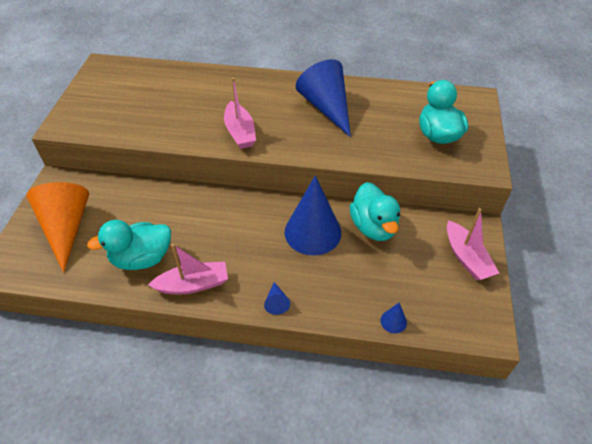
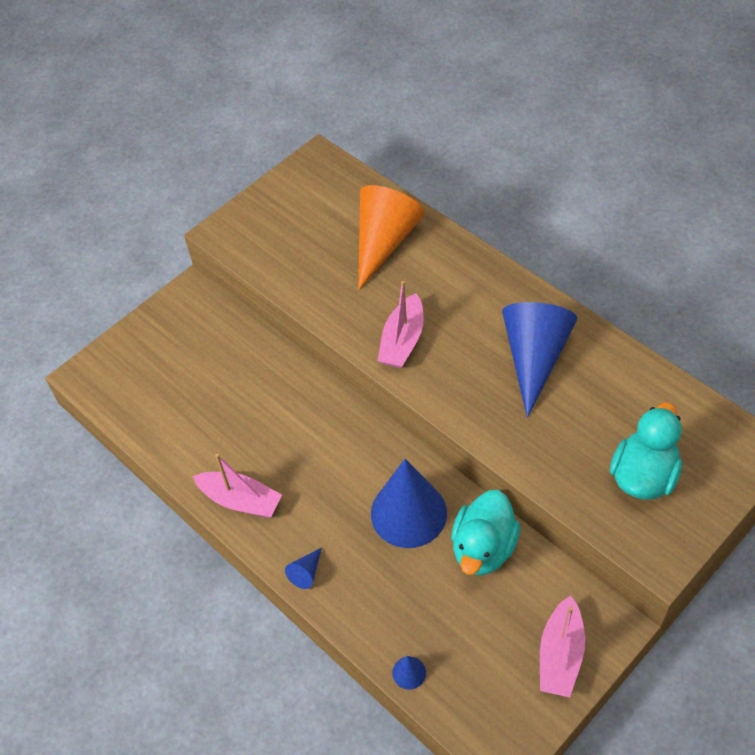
camera: 40 degrees right, 5 degrees up
orange cone [26,182,89,273] -> orange cone moved to [358,185,425,290]
turquoise duck [87,220,171,270] -> none

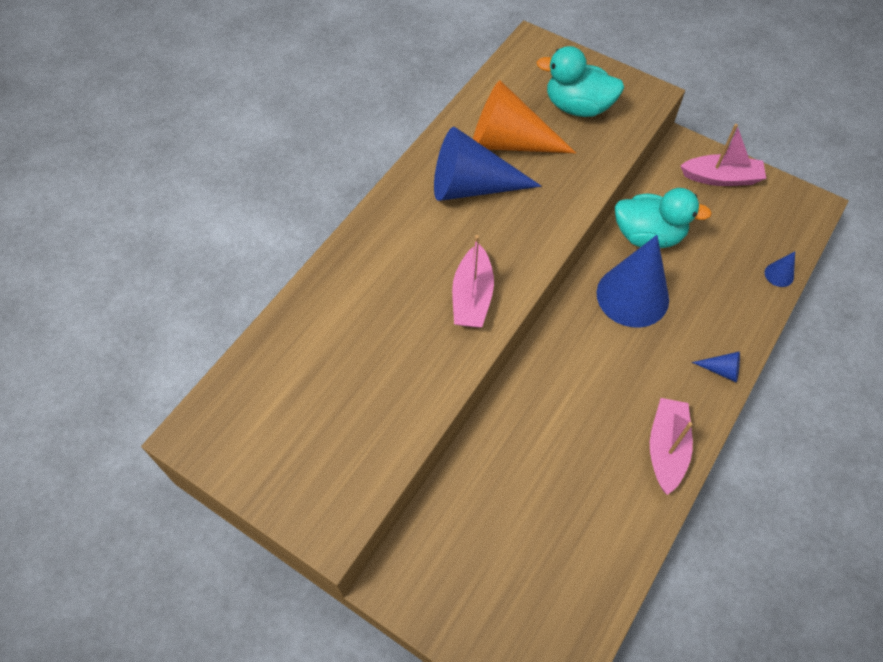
camera: 105 degrees left, 5 degrees up
orange cone [358,185,425,290] -> orange cone moved to [473,80,576,153]
pink boat [378,281,424,368] -> pink boat turned 90 degrees clockwise [452,235,494,327]

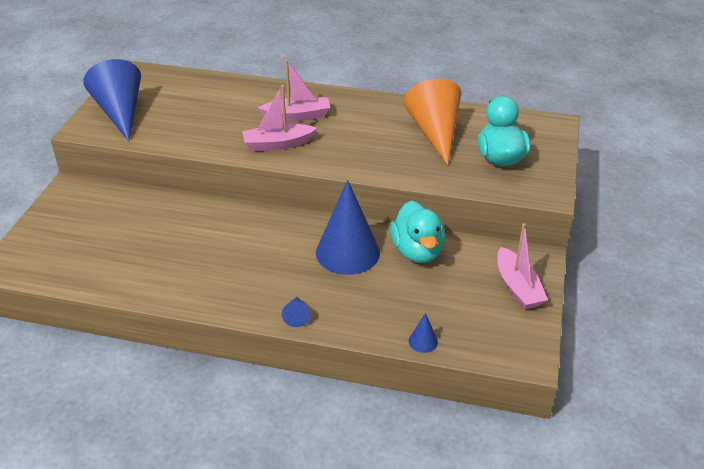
camera: 70 degrees right, 20 degrees down
blue cone [434,127,542,201] -> blue cone moved to [83,59,141,141]
pink boat [650,398,693,495] -> pink boat moved to [258,60,330,122]

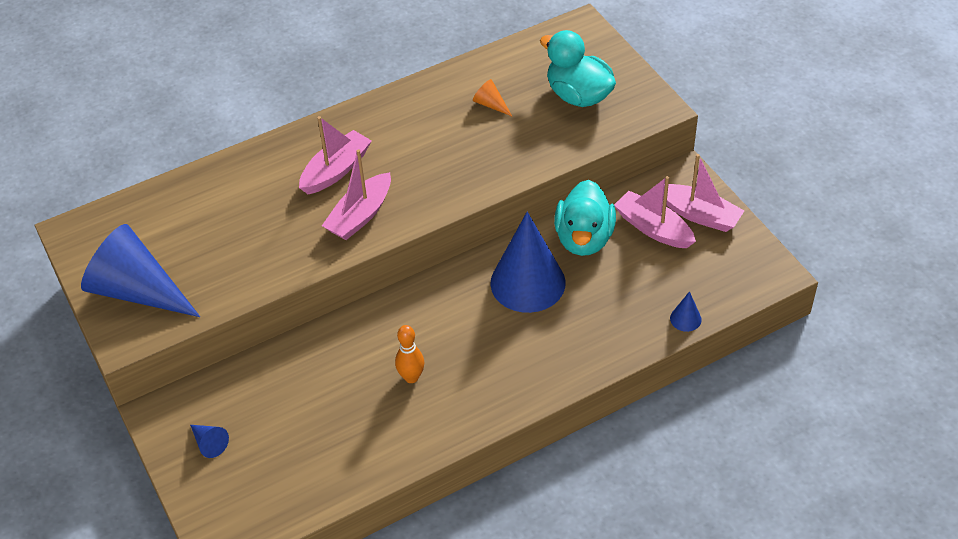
camera: 40 degrees left, 10 degrees up
blue cone [282,297,311,327] -> blue cone moved to [190,425,229,458]
turquoise duck [390,200,445,263] -> turquoise duck turned 60 degrees clockwise [554,180,616,256]
orange cone [404,79,461,166] -> orange cone [473,79,512,116], size x0.41
none -> orange bowling pin [395,325,424,383]
none -> pink boat [614,176,696,248]

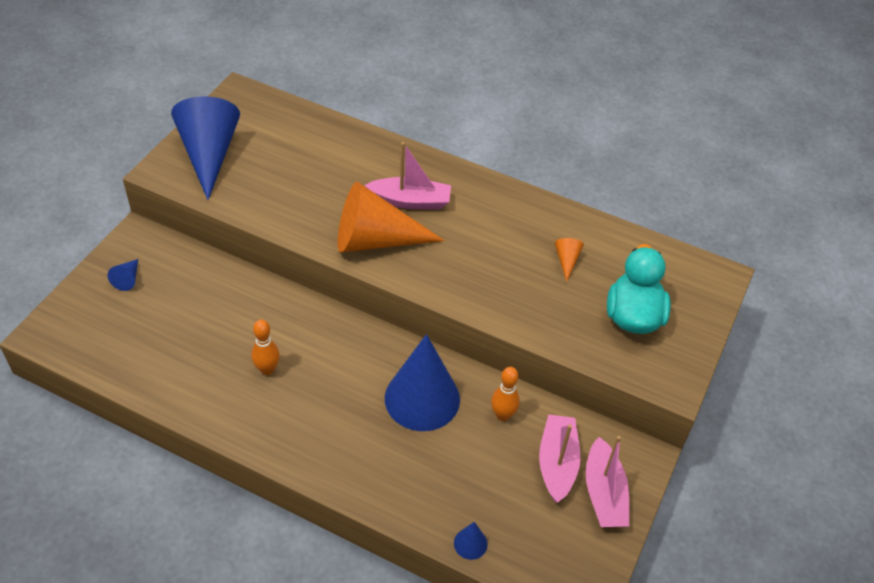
camera: 50 degrees right, 0 degrees up
pink boat [322,149,391,240] -> orange cone [338,182,445,253]
turquoise duck [554,180,616,256] -> orange bowling pin [491,367,520,421]

